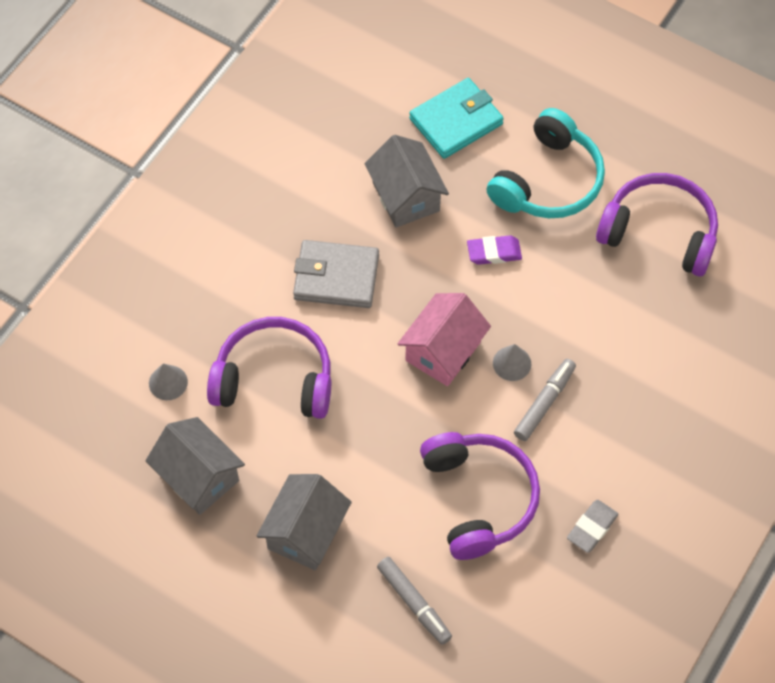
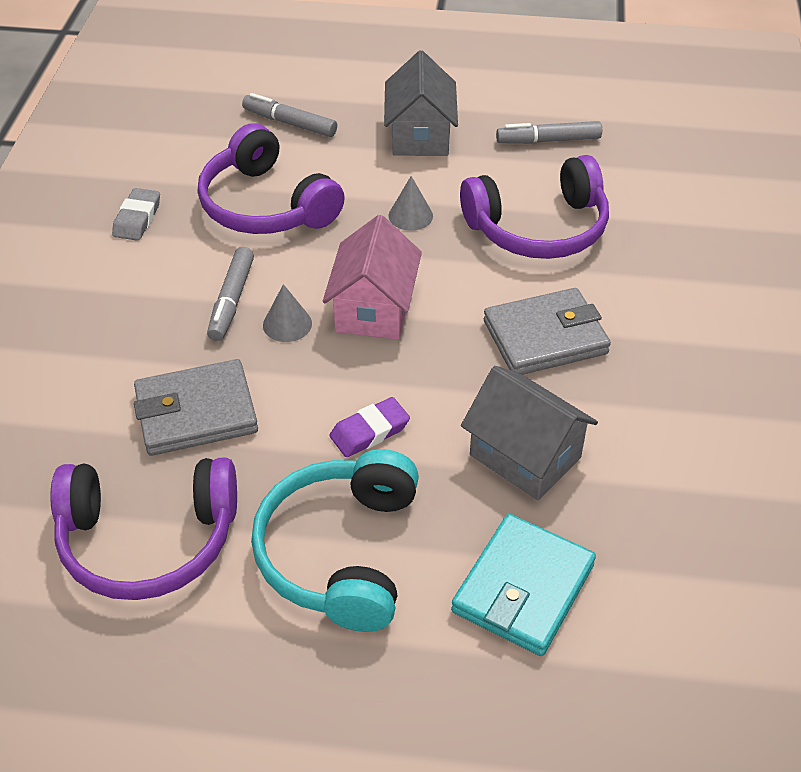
camera: 155 degrees right, 15 degrees down
grey house [146,417,245,515] -> grey marker [496,121,602,144]
grey cone [149,363,188,400] -> grey cone moved to [388,176,433,231]
none -> grey wallet [134,359,258,456]

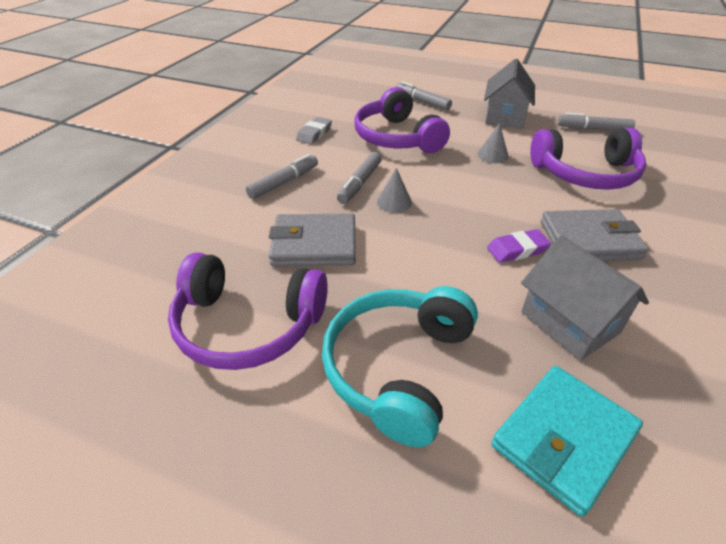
camera: 15 degrees right, 5 degrees down
pink house [323,215,422,340] -> none
purple eraser [329,397,410,457] -> purple eraser moved to [487,229,551,263]
none -> grey marker [246,154,318,199]

